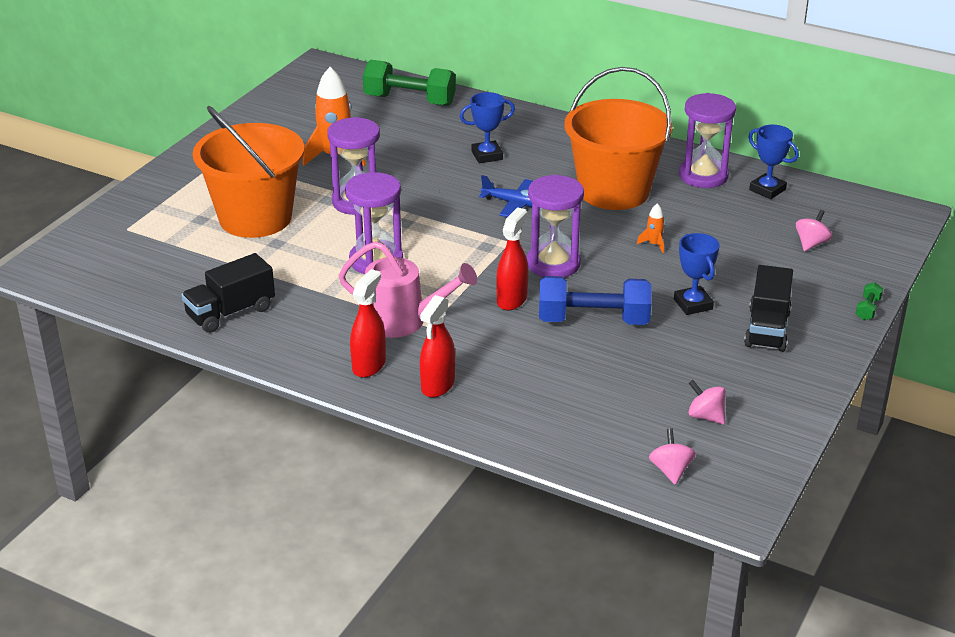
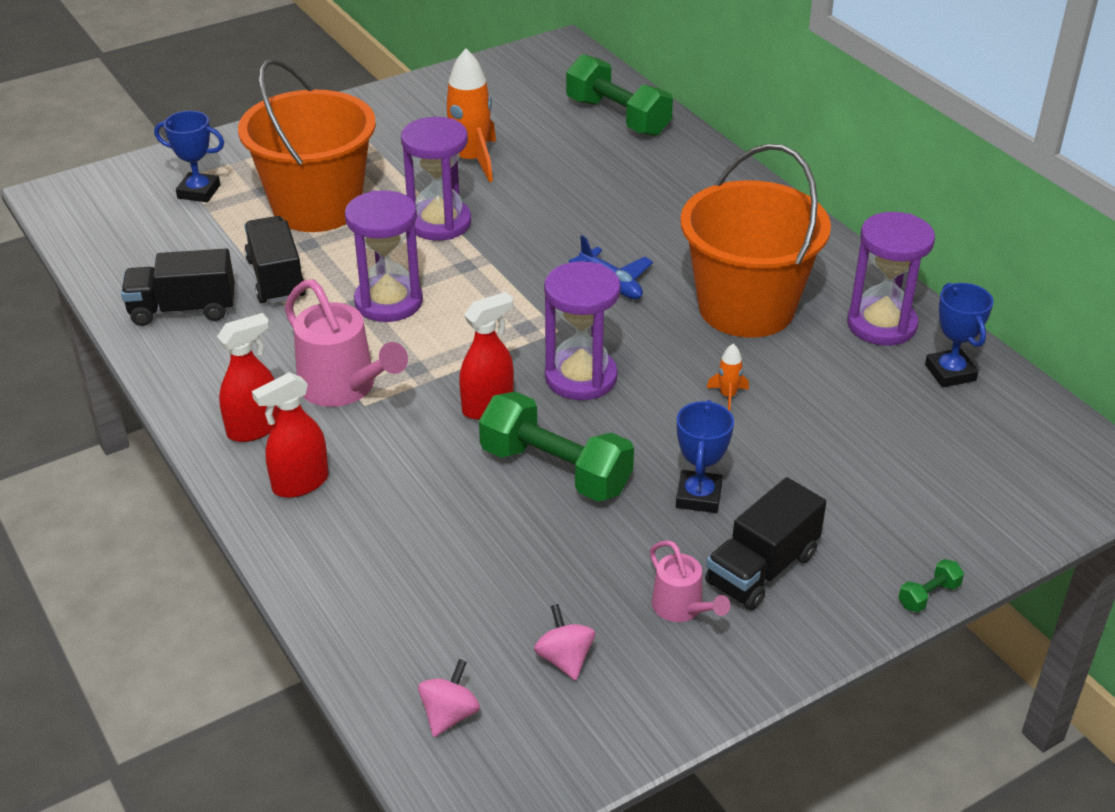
camera: 30 degrees right, 5 degrees up
blue trophy [460,92,515,163] -> blue trophy moved to [154,111,224,202]
blue dumbbell [539,276,651,325] -> green dumbbell [479,391,634,502]
pink spinning top [796,210,832,251] -> none
none -> black truck [244,216,306,304]
none -> pink watering can [650,540,730,622]

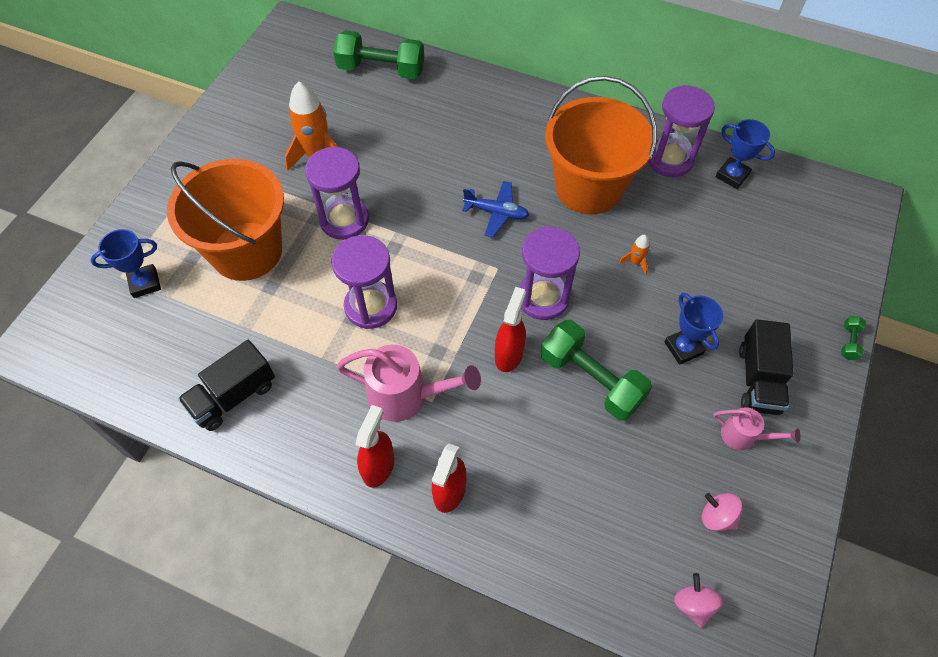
camera: 35 degrees left, 20 degrees up
black truck [244,216,306,304] -> none
green dumbbell [479,391,634,502] -> green dumbbell turned 45 degrees clockwise [540,320,652,421]

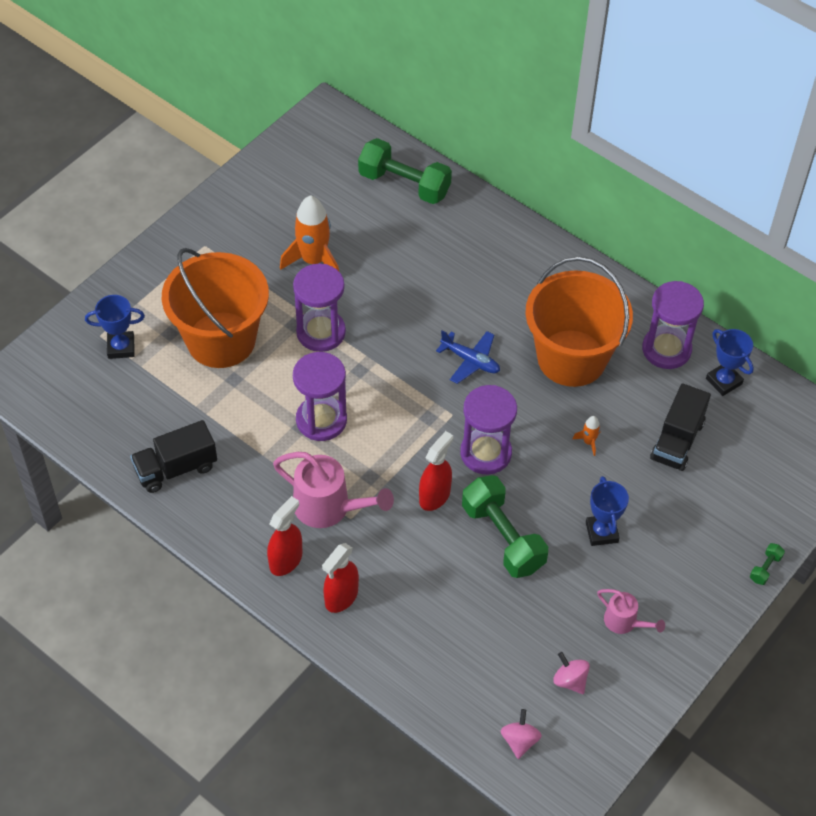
camera: 15 degrees right, 5 degrees down
black truck [739,319,793,415] -> black truck moved to [650,383,711,471]

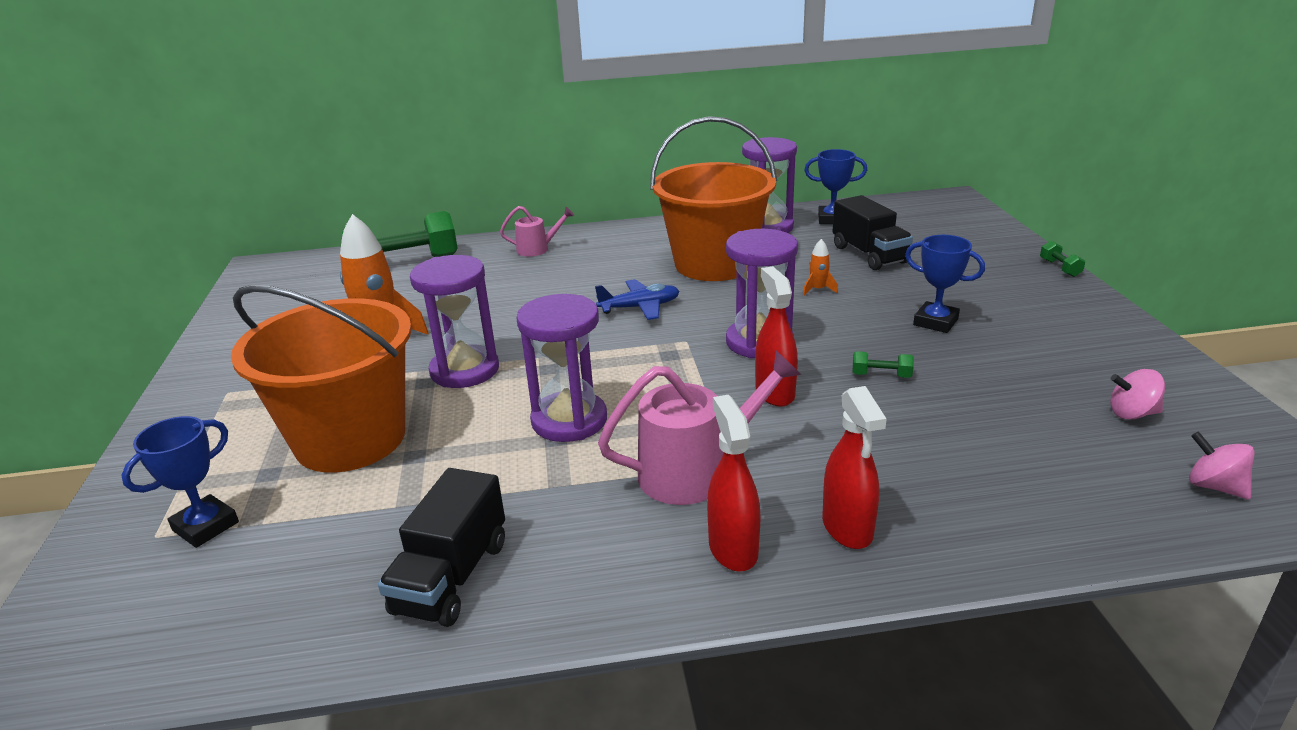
camera: 45 degrees left, 25 degrees down
green dumbbell [462,475,548,578] -> green dumbbell [852,351,914,378], size x0.41
pink watering can [597,589,665,634] -> pink watering can moved to [500,206,574,256]

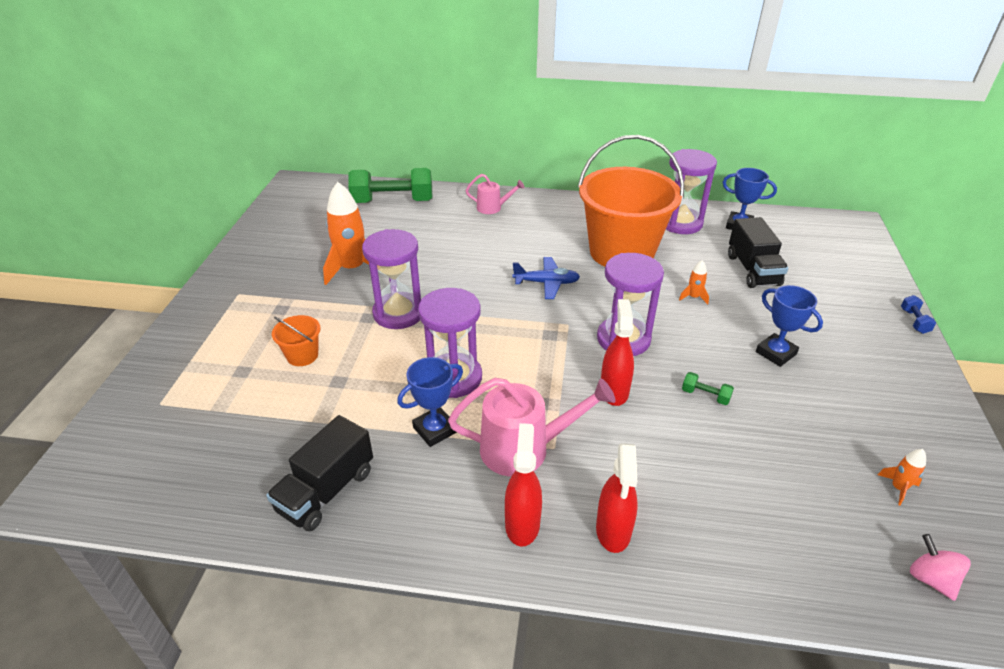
camera: 15 degrees right, 10 degrees up
blue trophy [121,416,239,548] -> blue trophy moved to [397,357,463,447]
orange bucket [231,285,412,473] -> orange bucket [272,315,320,366], size x0.40
green dumbbell [1040,241,1085,277] -> blue dumbbell [901,295,936,334]
pink spinning top [1110,369,1165,420] -> orange rocket [878,449,926,506]

